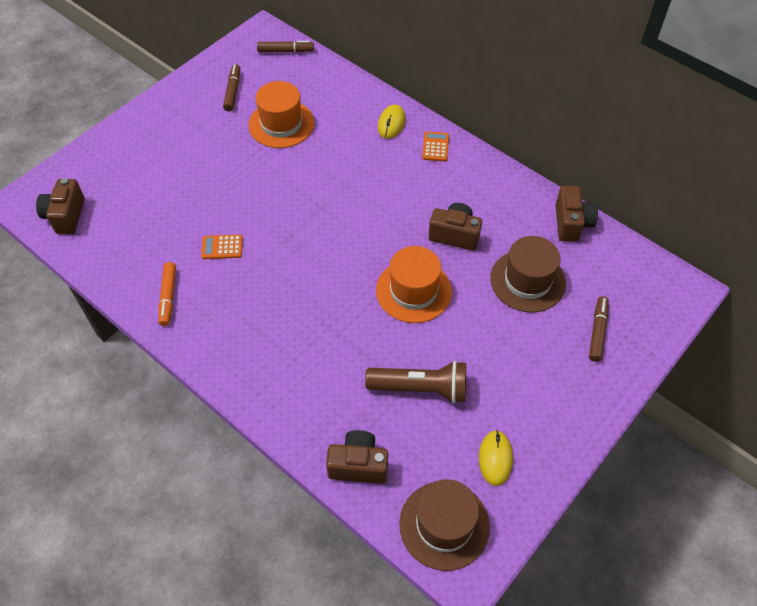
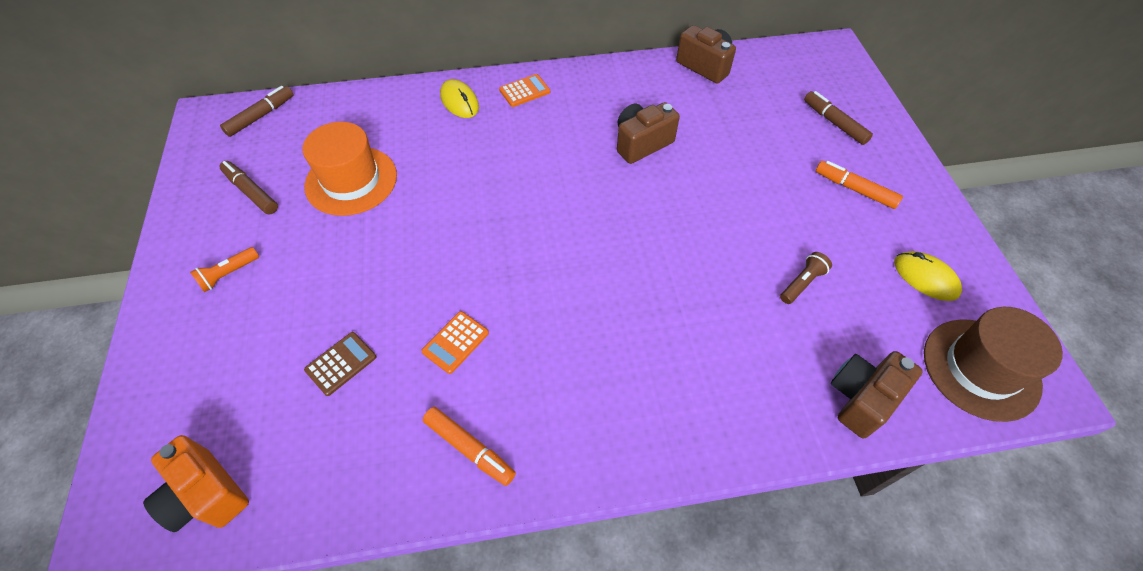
camera: 50 degrees left, 0 degrees up
brown camera [36,178,85,234] -> orange camera [143,435,249,532]
brown flashlight [365,361,466,403] -> brown flashlight [780,252,832,304], size x0.49
orange hat [376,246,452,323] -> none
orange calculator [422,131,449,161] -> orange calculator turned 105 degrees clockwise [499,74,550,107]
brown hat [490,236,566,313] -> none
none -> orange flashlight [190,247,259,292]
none -> brown calculator [304,332,376,396]
none -> orange marker [816,161,903,209]

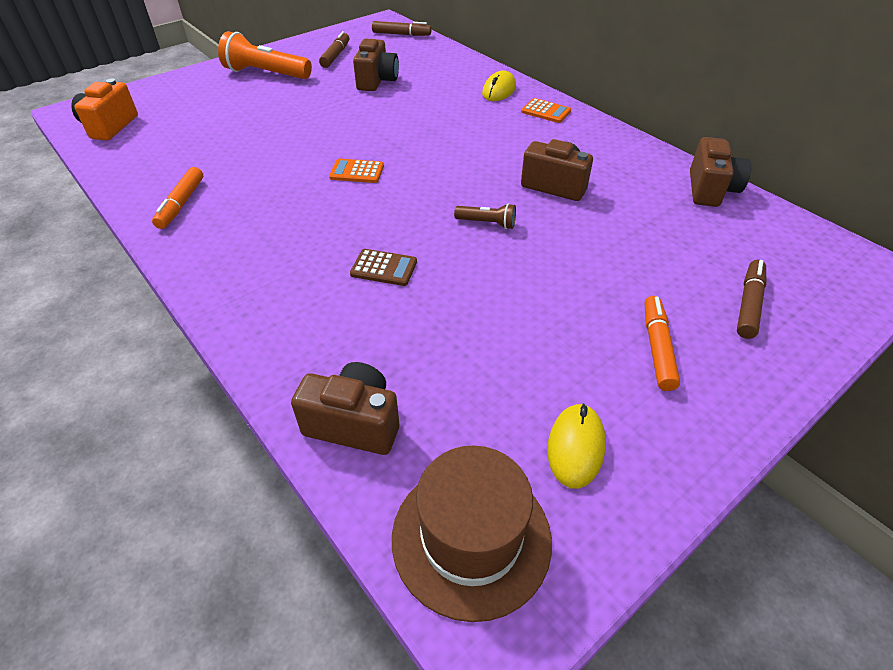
camera: 60 degrees right, 10 degrees down
orange flashlight [190,247,259,292] -> orange flashlight [218,31,312,79], size x2.03
orange hat [302,122,397,216] -> brown camera [353,38,399,91]
brown calculator [304,332,376,396] -> brown calculator moved to [350,249,417,286]
orange calculator [421,311,489,374] -> orange calculator moved to [329,159,384,183]
brown flashlight [780,252,832,304] -> brown flashlight moved to [454,203,516,229]

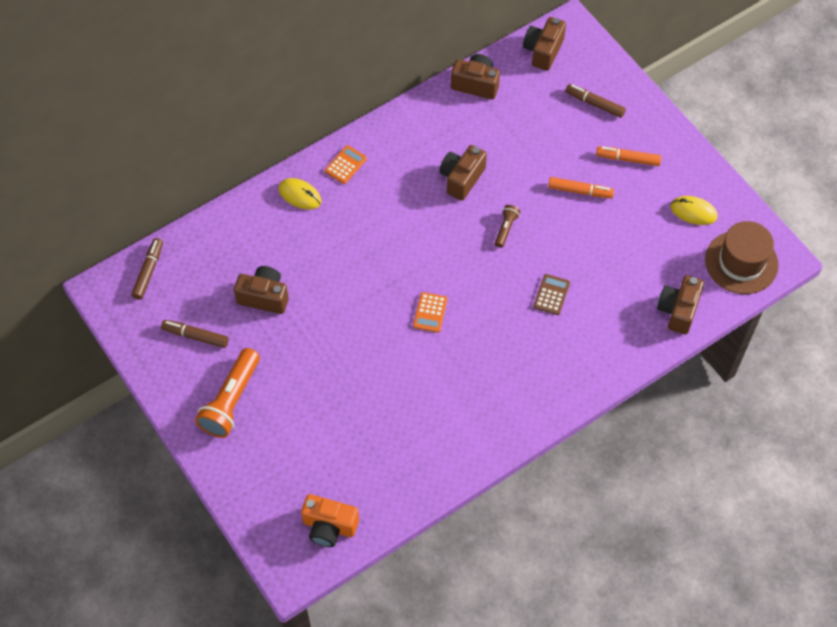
camera: 85 degrees left, 15 degrees up
orange marker [152,167,203,229] -> orange marker moved to [548,177,614,198]
none -> brown camera [523,17,566,71]

